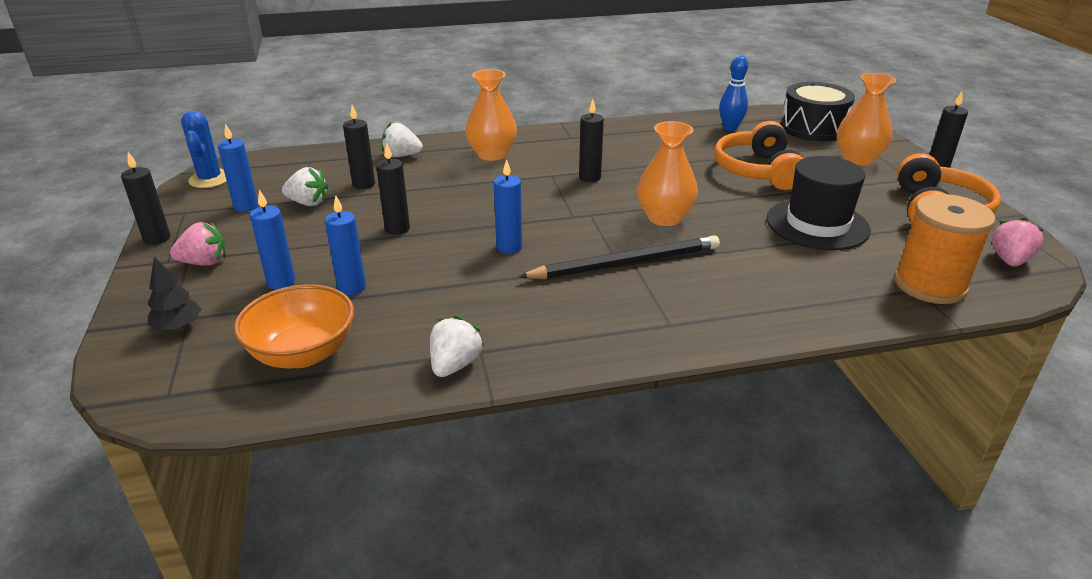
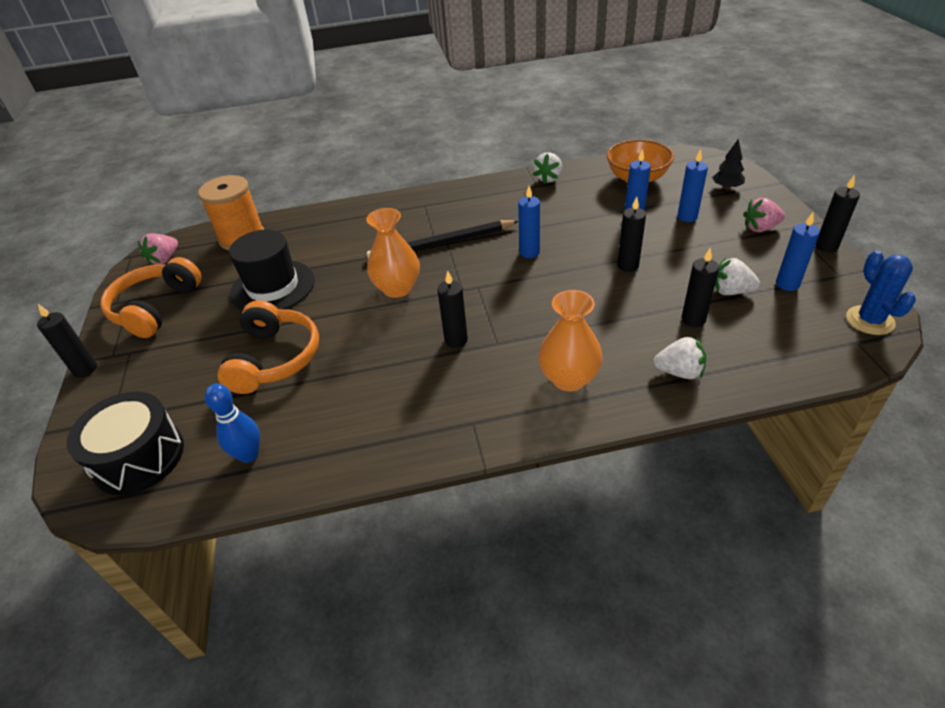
camera: 175 degrees left, 10 degrees up
orange vase [837,73,896,165] -> none

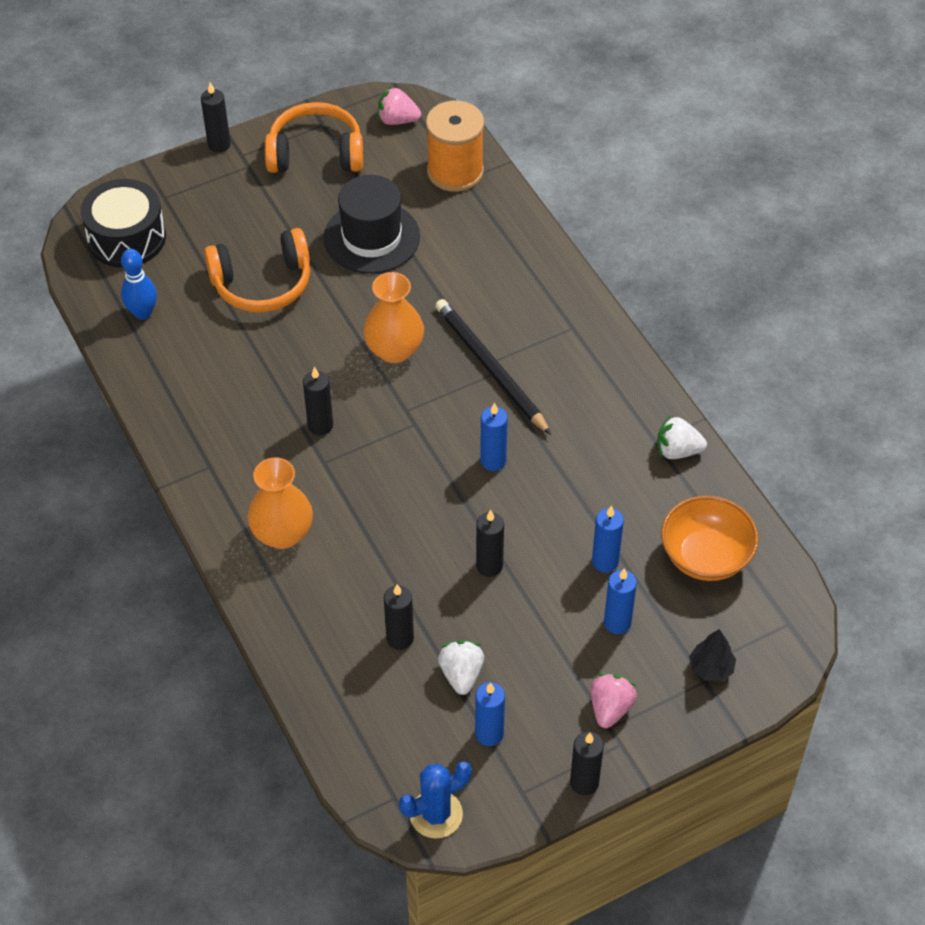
camera: 70 degrees right, 10 degrees up
white strawberry [653,336,707,379] -> none
pink strawberry [743,198,785,232] -> pink strawberry turned 45 degrees clockwise [591,673,637,728]

